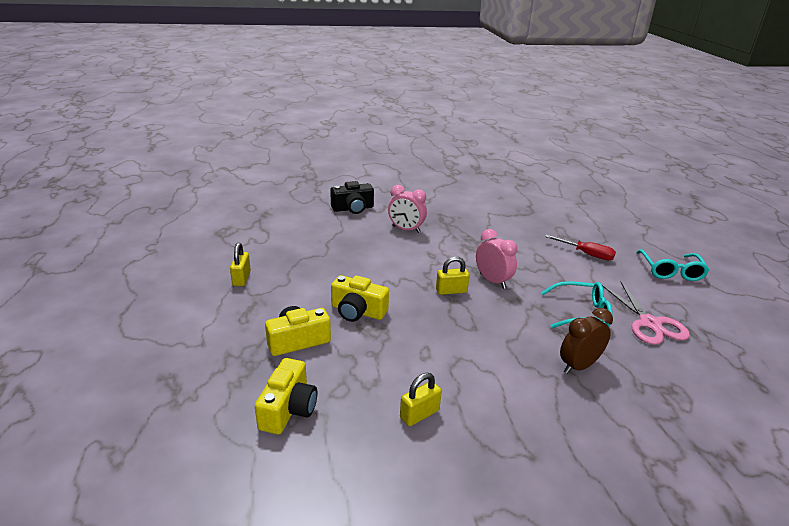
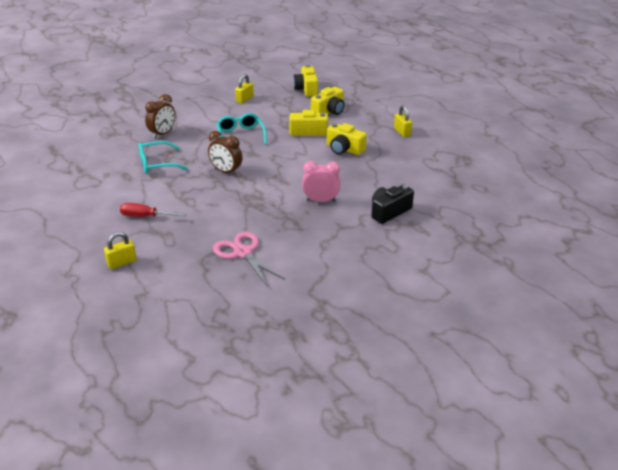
camera: 160 degrees right, 5 degrees up
yellow padlock [436,256,470,295] -> yellow padlock moved to [104,232,137,269]
pink clock [476,229,517,289] -> brown clock [208,131,242,175]
pink scissors [602,282,690,345] -> pink scissors moved to [213,232,285,287]
turquoise glasses [636,249,709,281] -> turquoise glasses moved to [217,113,267,144]
none -> yellow camera [327,123,367,155]

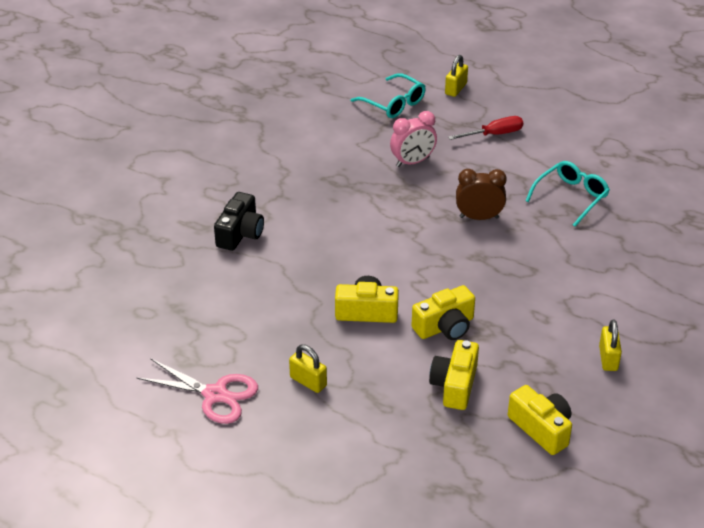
camera: 150 degrees right, 5 degrees up
brown clock [145,94,176,139] -> none
pink scissors [213,232,285,287] -> pink scissors moved to [137,358,258,424]
turquoise glasses [217,113,267,144] -> turquoise glasses moved to [351,73,426,118]
pink clock [302,161,340,202] -> pink clock moved to [390,111,437,167]

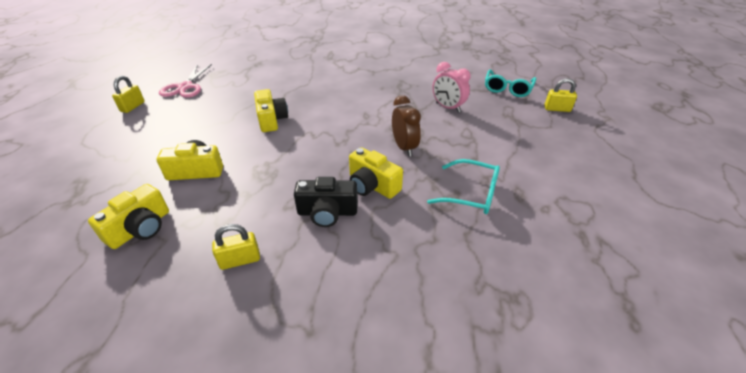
camera: 70 degrees right, 0 degrees up
black camera [214,192,264,251] -> black camera moved to [294,177,358,227]
yellow padlock [289,344,327,393] -> yellow padlock moved to [112,76,145,113]
yellow camera [411,285,475,340] -> yellow camera moved to [349,147,403,199]
red screwdriver [448,116,523,140] -> none

